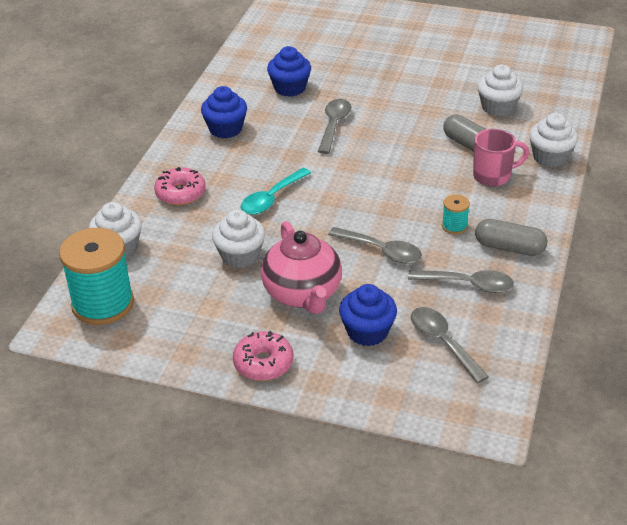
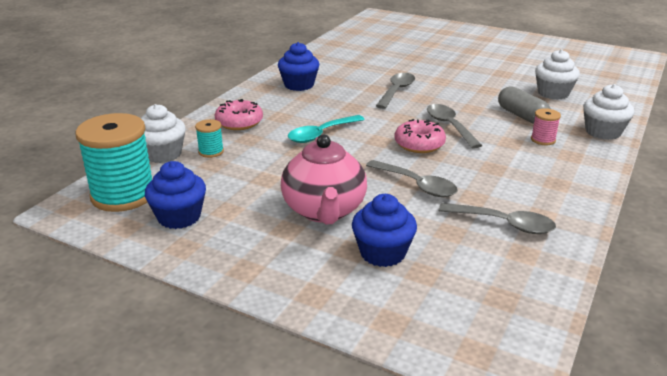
camera: 10 degrees right, 10 degrees down
white cupcake [212,210,265,268] -> none
pink donut [233,331,294,381] -> pink donut moved to [394,119,446,153]
blue cupcake [267,46,311,97] -> blue cupcake moved to [145,161,206,229]
grey spoon [411,307,488,384] -> grey spoon moved to [427,104,482,149]
turquoise spool [442,194,470,234] -> turquoise spool moved to [195,119,224,158]
pink mug [473,129,529,186] -> pink spool [531,108,561,145]
grey capsule [475,219,548,256] -> none

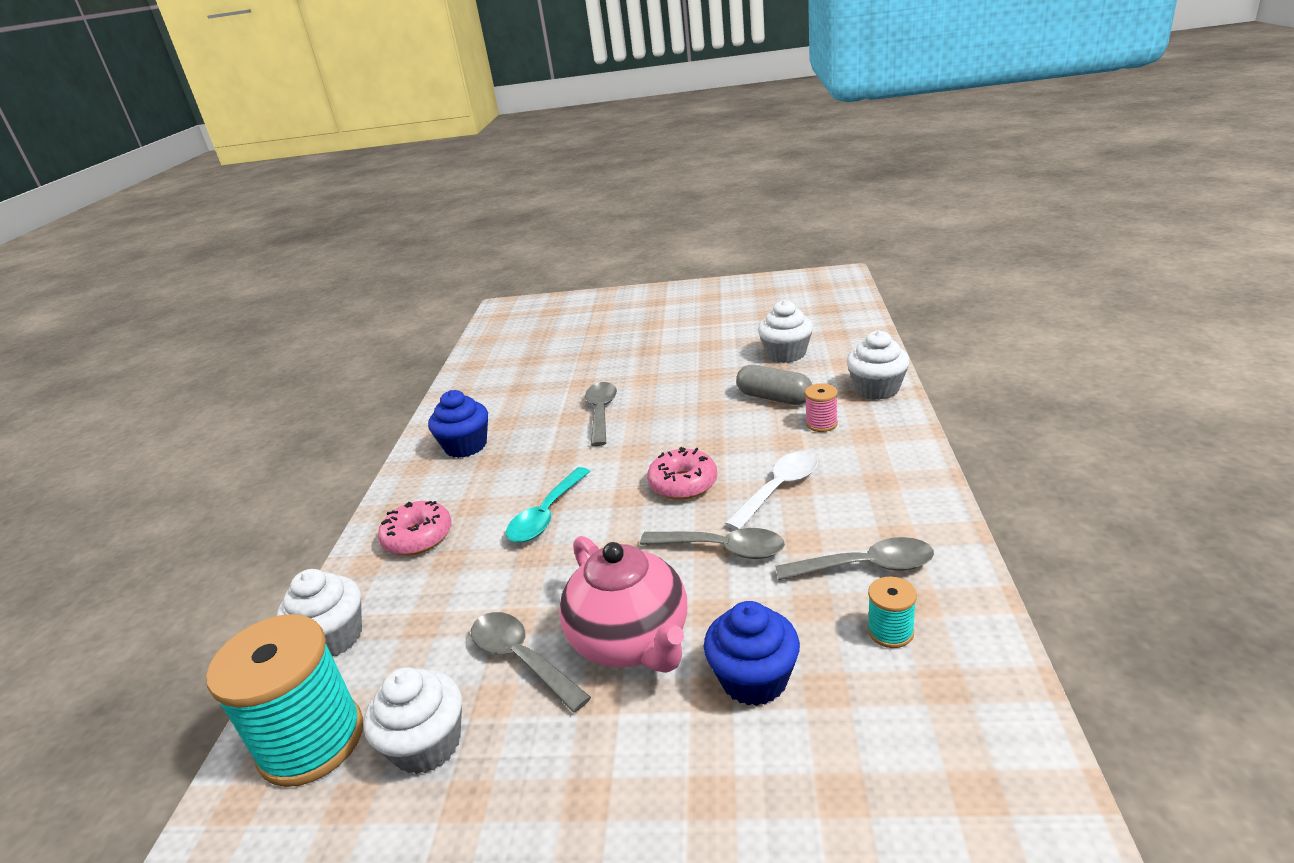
camera: 20 degrees left, 0 degrees up
blue cupcake [145,161,206,229] -> white cupcake [363,667,462,774]
turquoise spool [195,119,224,158] -> turquoise spool moved to [867,576,917,648]
grey spoon [427,104,482,149] -> grey spoon moved to [471,612,591,713]
none -> white spoon [725,451,818,530]

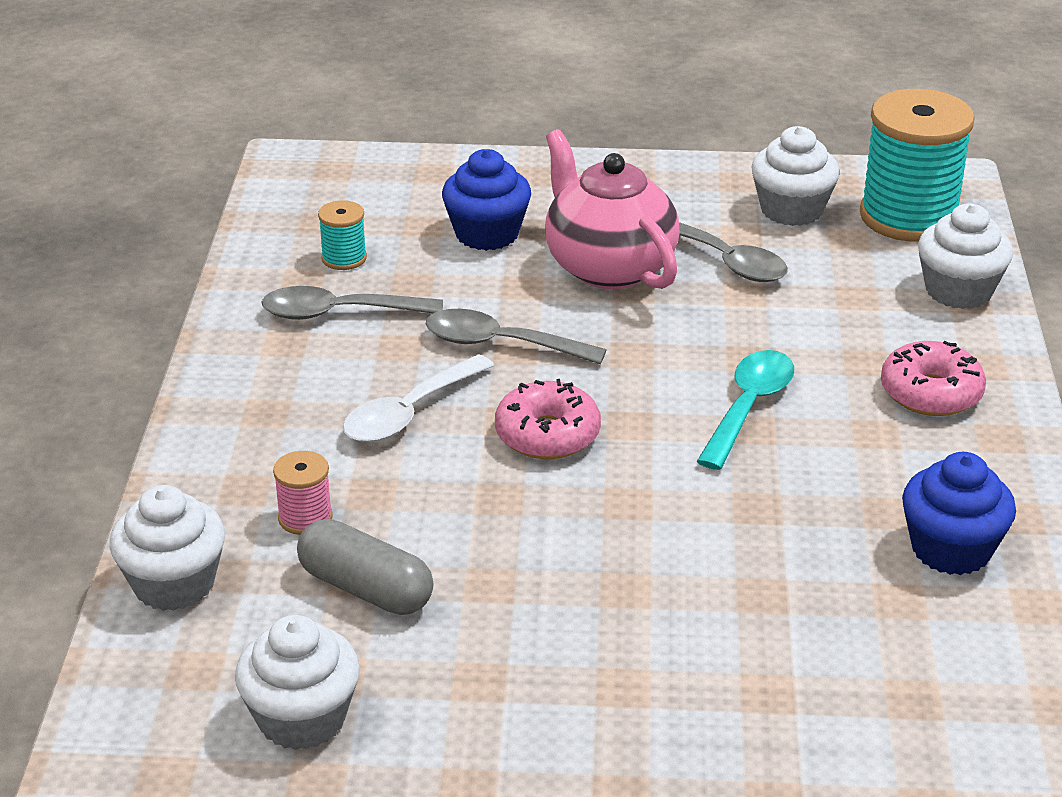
camera: 175 degrees right, 5 degrees up
grey spoon [585,382,617,446] -> none

